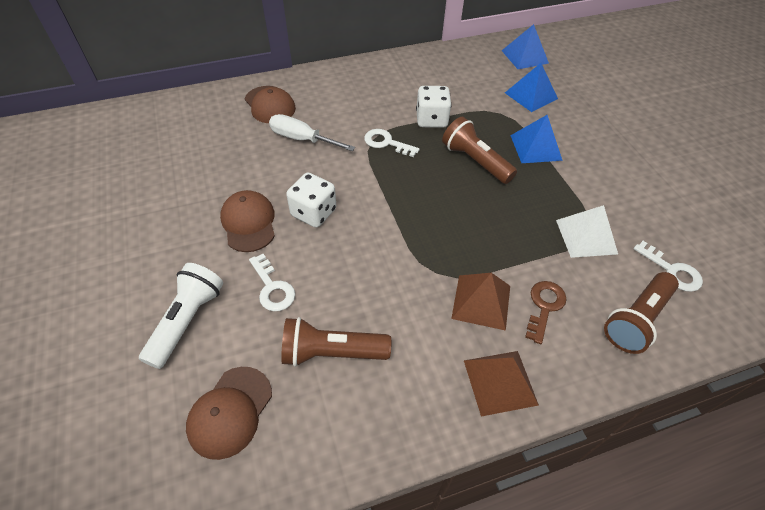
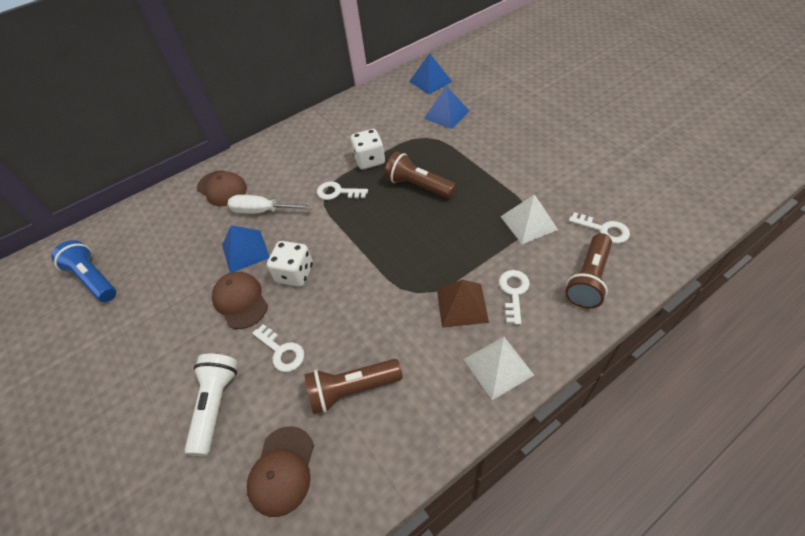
camera: 10 degrees left, 0 degrees up
brown pyramid [464,351,539,416] -> white pyramid [464,337,534,400]
blue pyramid [510,115,563,163] -> blue pyramid moved to [222,225,270,273]
brown key [525,281,567,344] -> white key [499,270,530,325]
none -> blue flashlight [51,240,116,302]

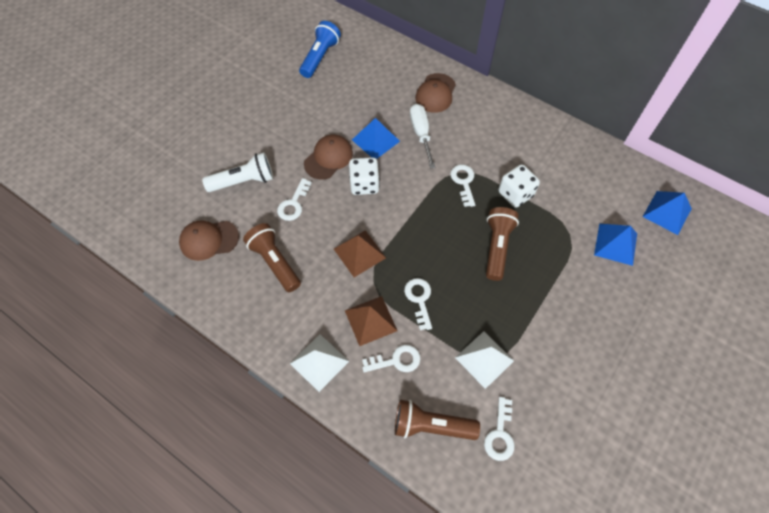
camera: 65 degrees right, 10 degrees up
none -> brown pyramid [334,230,386,277]
none -> white key [404,278,432,330]

